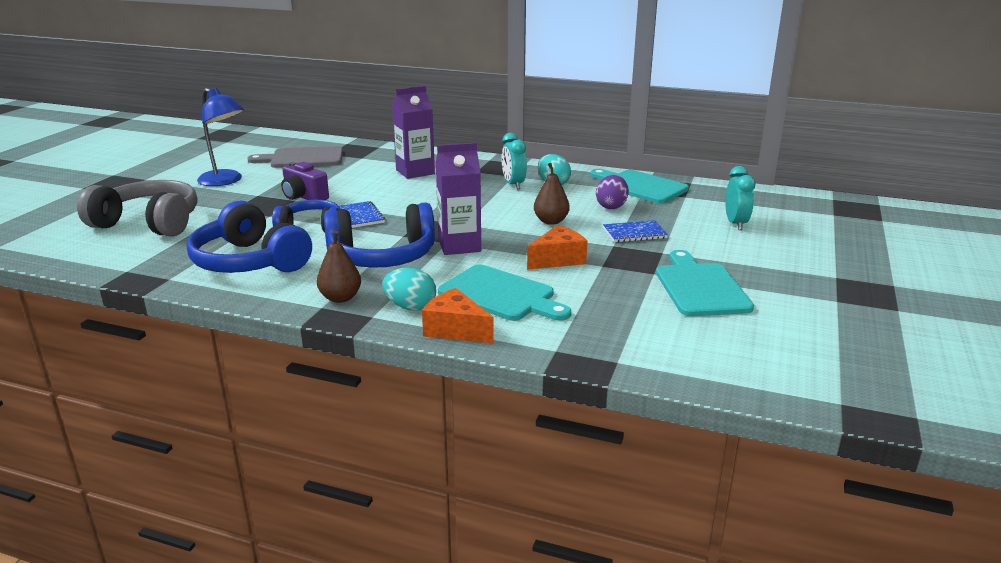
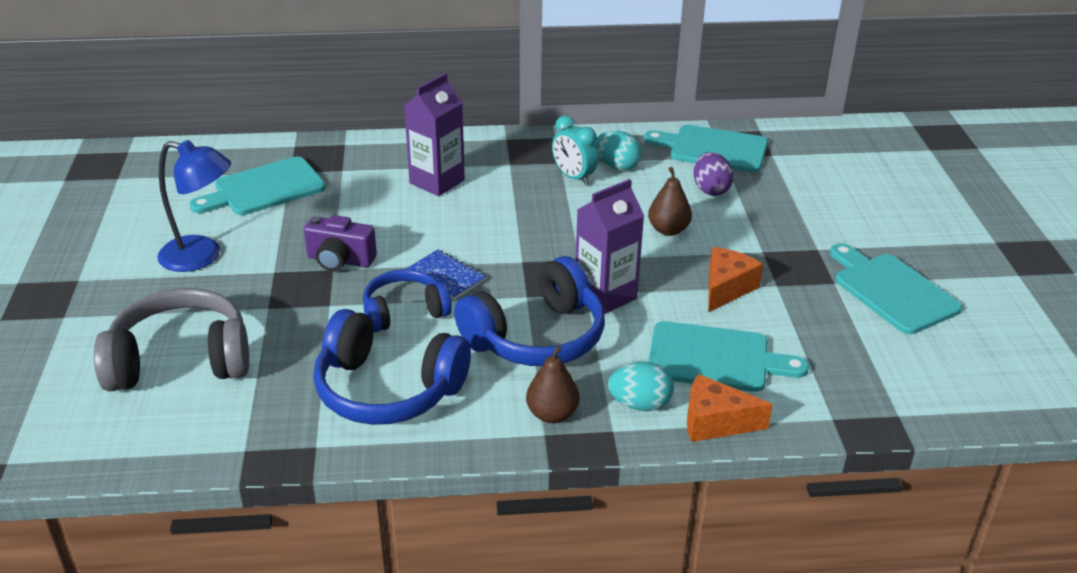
camera: 25 degrees left, 10 degrees up
grey cutting board [247,146,343,168] -> turquoise cutting board [189,157,326,215]
blue notebook [603,220,668,242] -> none
turquoise clock [725,166,756,230] -> none

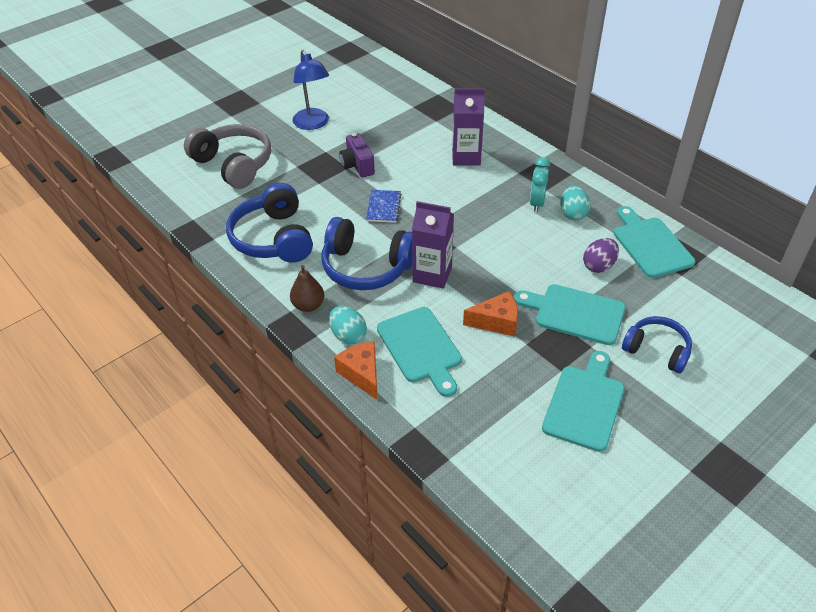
camera: 55 degrees right, 10 degrees up
turquoise cutting board [189,157,326,215] -> turquoise cutting board moved to [514,284,626,345]
blue headphones [363,269,452,333] -> blue headphones moved to [622,316,692,373]
brown pear [648,167,692,236] -> none

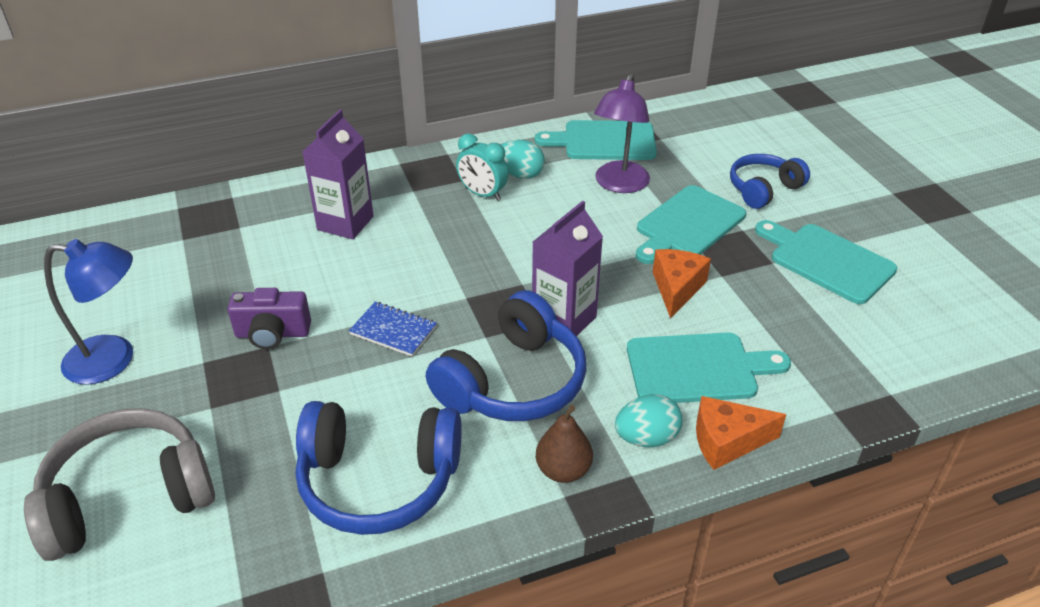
camera: 70 degrees left, 5 degrees down
purple egg [583,238,619,273] -> purple lamp [594,73,650,193]

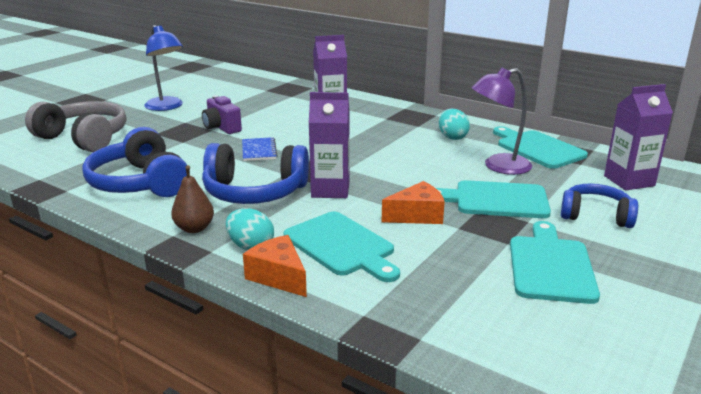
camera: 55 degrees right, 15 degrees down
turquoise clock [456,133,508,201] -> none
none -> purple carton [604,84,673,190]

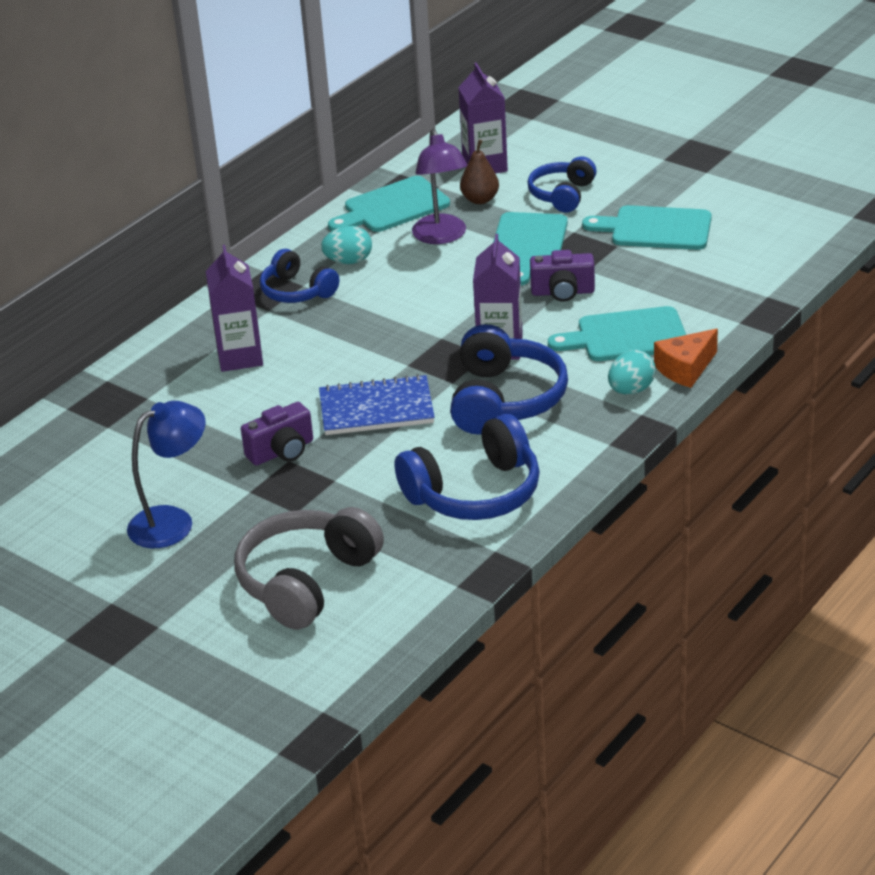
camera: 85 degrees left, 10 degrees up
brown pear [171,165,214,233] -> brown pear moved to [460,140,499,204]
blue notebook [242,137,278,161] -> blue notebook [319,374,435,435], size x1.62
turquoise cutting board [284,211,400,282] -> turquoise cutting board turned 150 degrees counterclockwise [548,306,686,361]
orange cheese [382,181,445,224] -> purple camera [530,250,595,302]
none -> blue headphones [260,249,339,303]

